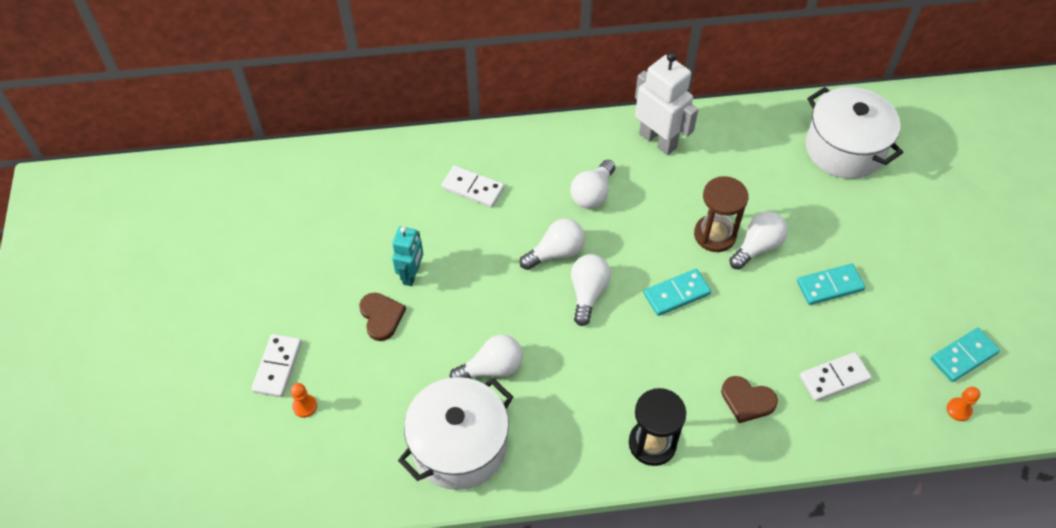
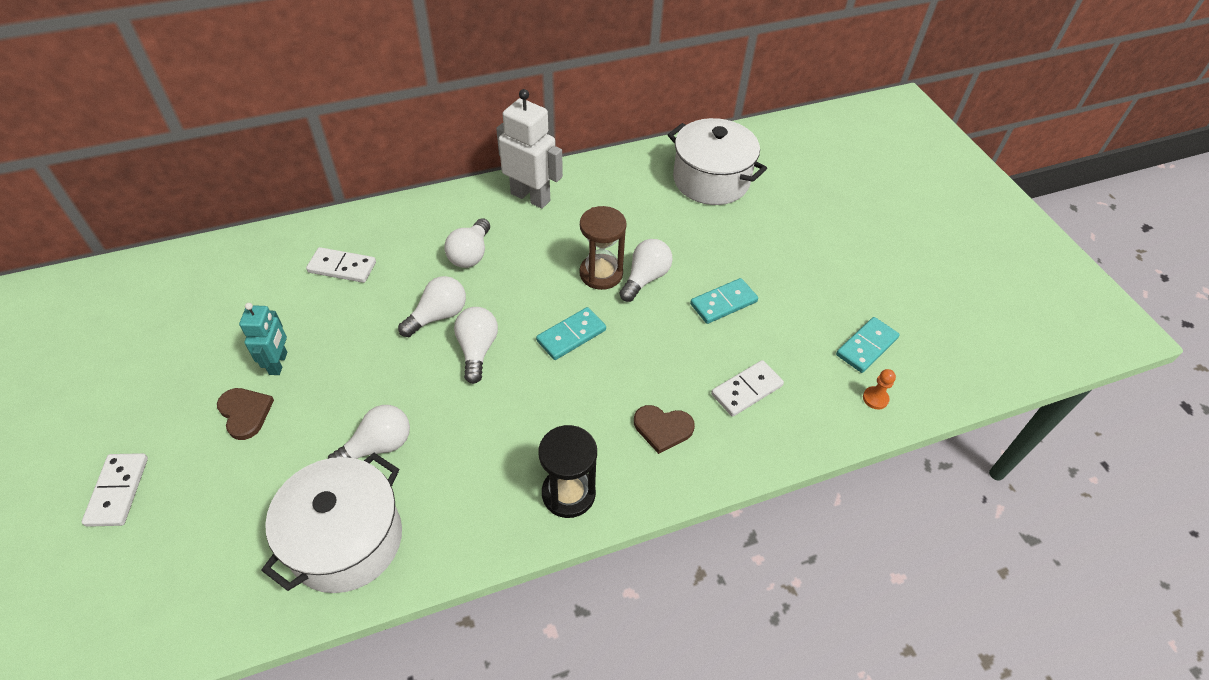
camera: 15 degrees left, 5 degrees down
orange pawn [291,383,317,418] -> none

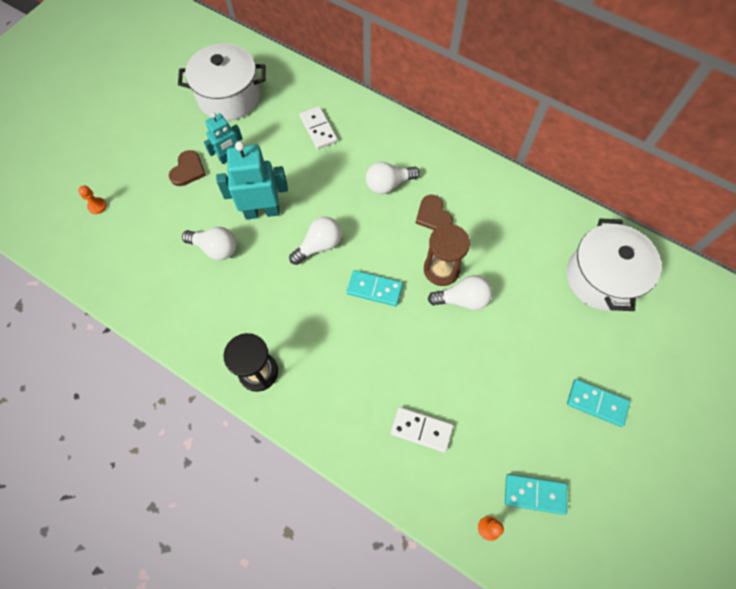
camera: 55 degrees right, 15 degrees up
white domino [82,453,148,527] -> none
white pot [261,453,402,593] -> white pot moved to [178,43,265,121]
white light bulb [398,276,466,337] -> none
white robot [496,89,563,209] -> none
brown heart [634,405,695,454] -> brown heart moved to [416,195,453,230]
turquoise domino [690,278,758,324] -> turquoise domino moved to [567,379,630,427]
none -> orange pawn [78,186,107,214]
none -> turquoise robot [216,141,288,220]

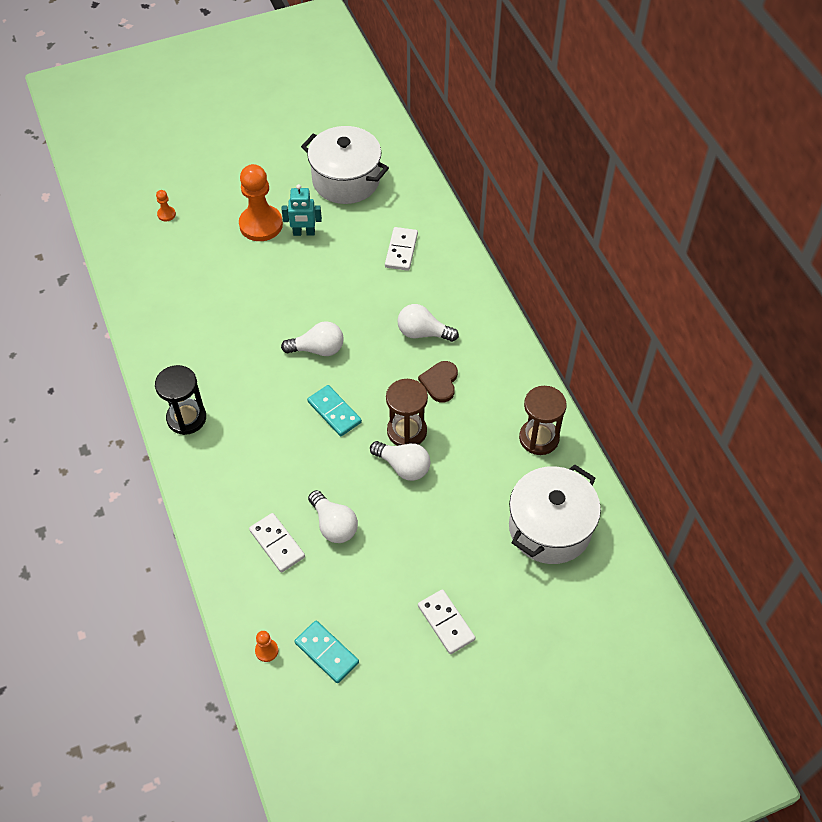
camera: 35 degrees right, 10 degrees down
brown heart [169,150,206,186] -> orange pawn [239,164,283,241]
white light bulb [182,227,236,260] -> white light bulb moved to [308,490,358,543]
turquoise robot [216,141,288,220] -> none
turquoise domino [567,379,630,427] -> white domino [418,589,475,654]
none -> brown hourglass [519,386,567,455]

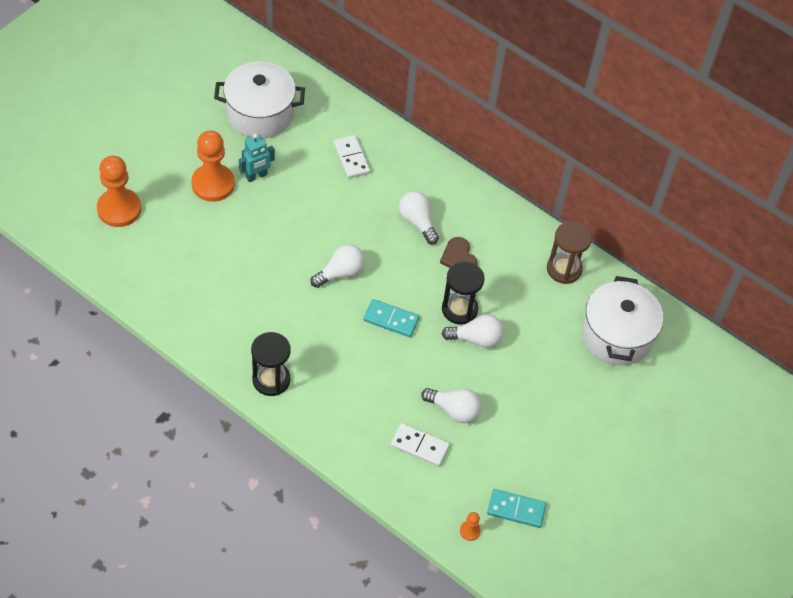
camera: 35 degrees left, 0 degrees up
orange pawn [156,190,176,221] -> orange pawn [97,156,141,227], size x2.37
brown hourglass [386,379,428,446] -> black hourglass [442,261,485,325]
white light bulb [398,304,459,342] -> white light bulb turned 75 degrees clockwise [399,191,439,245]
white domino [418,589,475,654] -> none

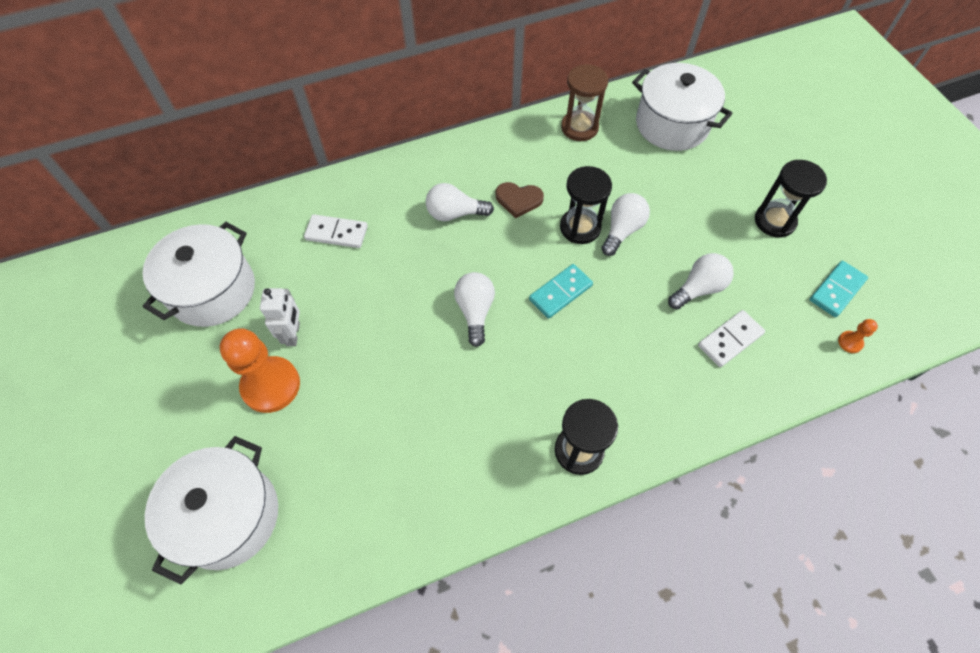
camera: 55 degrees left, 5 degrees up
orange pawn [97,156,141,227] -> white pot [145,436,278,585]
turquoise robot [239,134,275,182] -> white robot [260,288,300,346]
none -> black hourglass [755,160,827,238]

